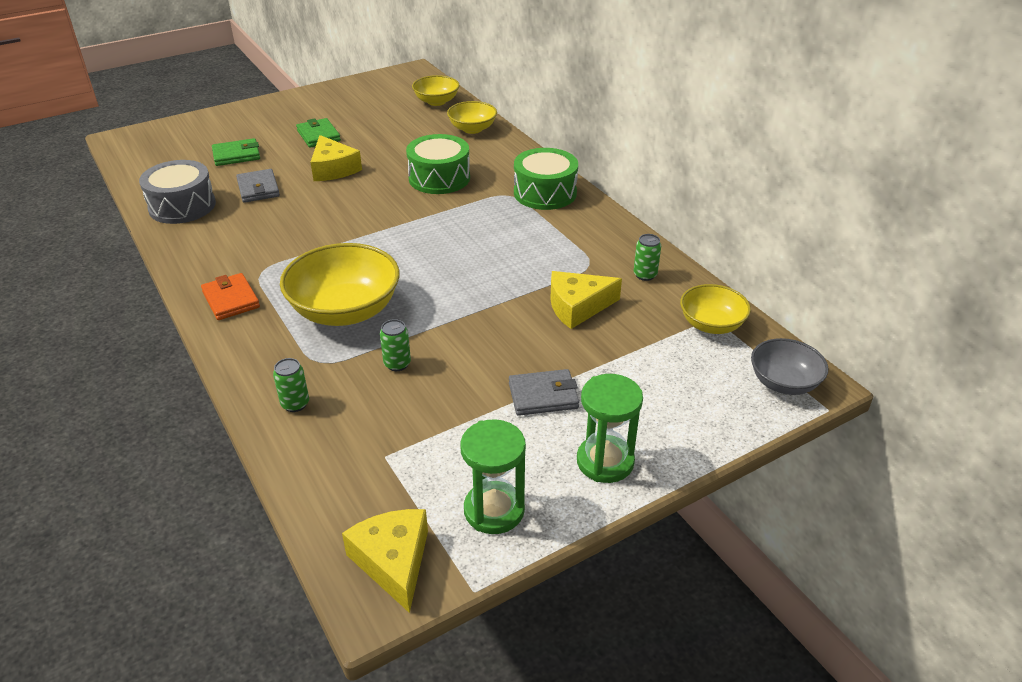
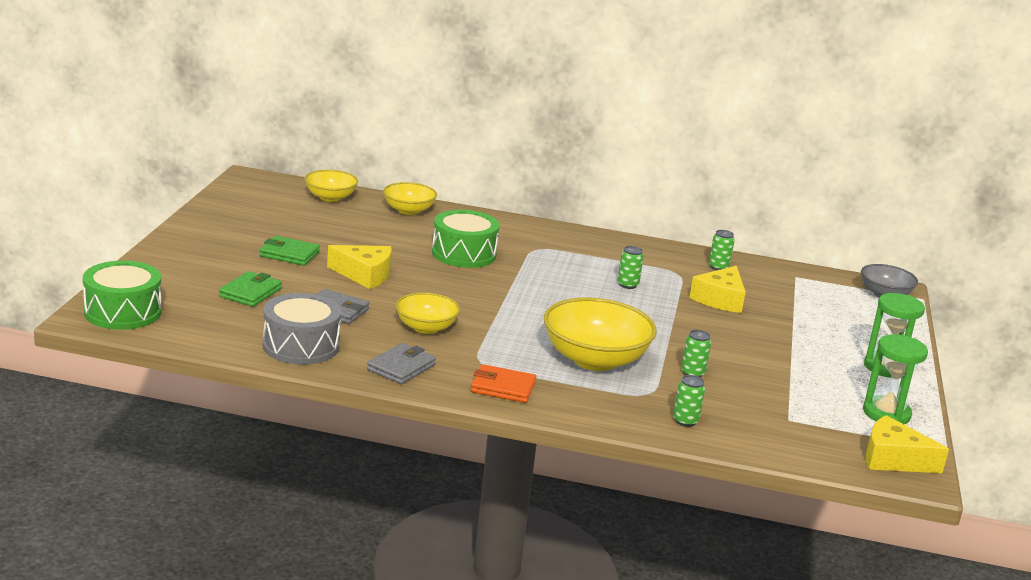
camera: 50 degrees left, 15 degrees down
grey wallet [509,369,579,416] -> grey wallet moved to [367,343,436,384]
green drum [514,148,578,210] -> green drum moved to [83,261,161,330]
yellow bowl [680,284,751,334] -> yellow bowl moved to [396,292,460,334]
none -> green can [618,246,644,289]

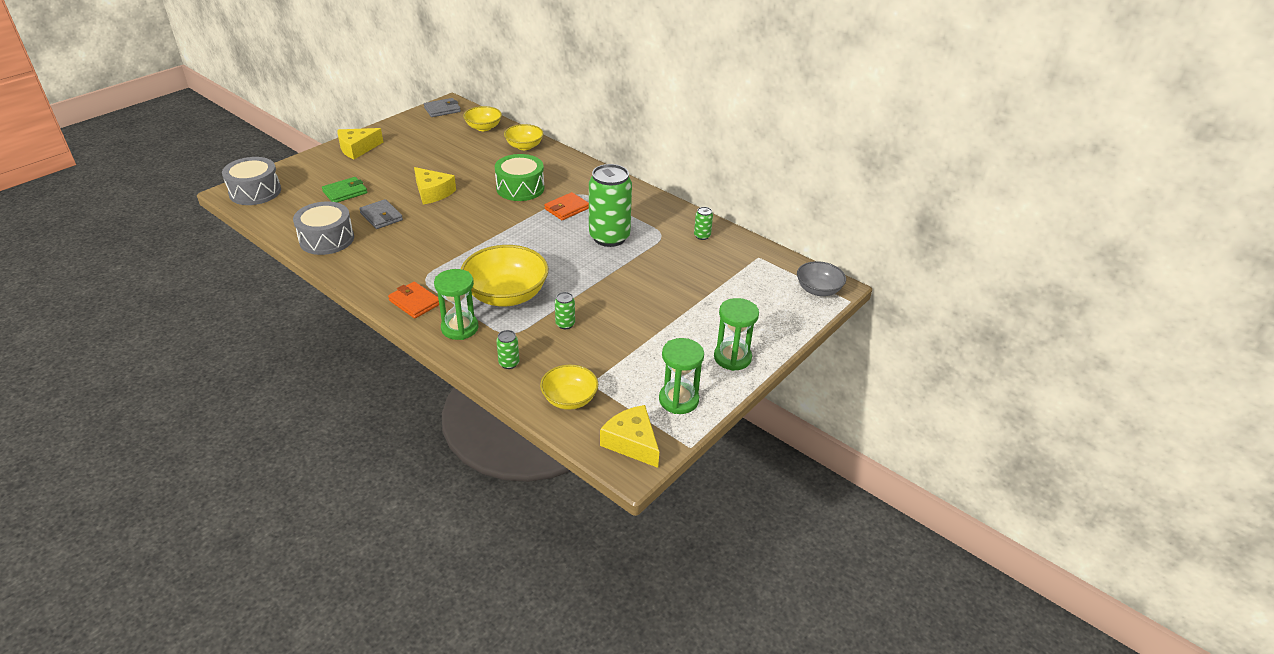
camera: 30 degrees right, 15 degrees up
green drum [83,261,161,330] -> grey drum [222,157,281,205]
green wallet [259,236,320,266] -> none
grey wallet [367,343,436,384] -> grey wallet moved to [424,98,461,117]
yellow bowl [396,292,460,334] -> yellow bowl moved to [540,365,598,410]
green can [618,246,644,289] -> green can [589,164,632,247], size x2.41
yellow cheese [689,266,746,313] -> yellow cheese moved to [337,128,383,159]
none -> green hourglass [434,269,478,340]
none -> orange wallet [544,192,589,220]

